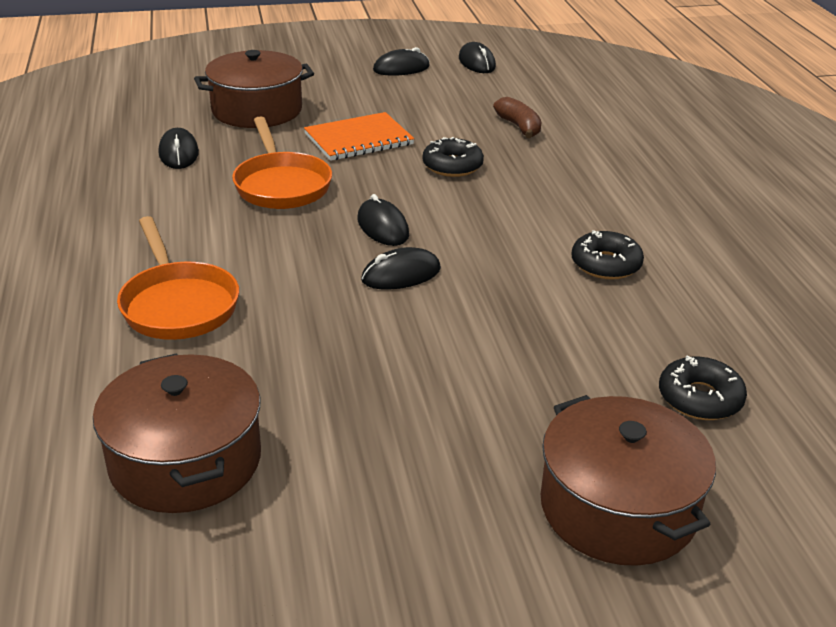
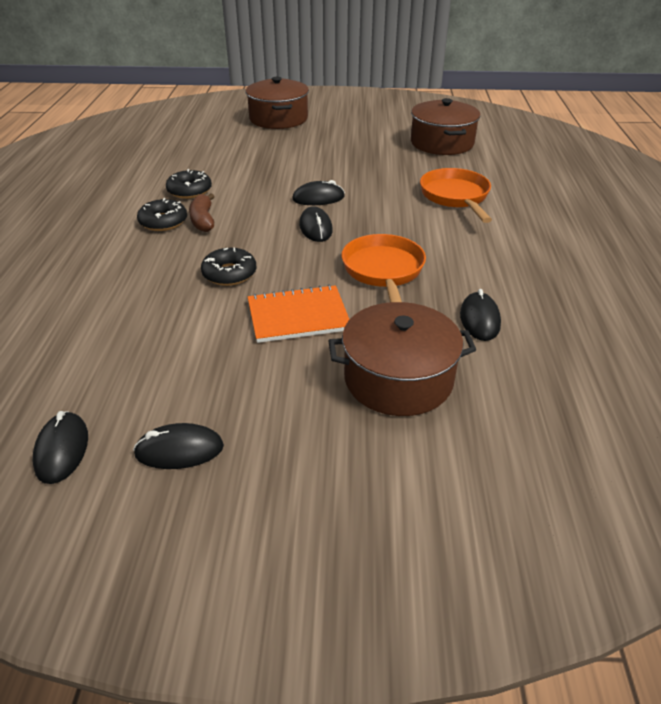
camera: 165 degrees left, 5 degrees up
brown banana [493,97,541,138] -> brown banana moved to [189,193,215,232]
black donut [659,355,747,420] -> black donut moved to [137,198,187,231]

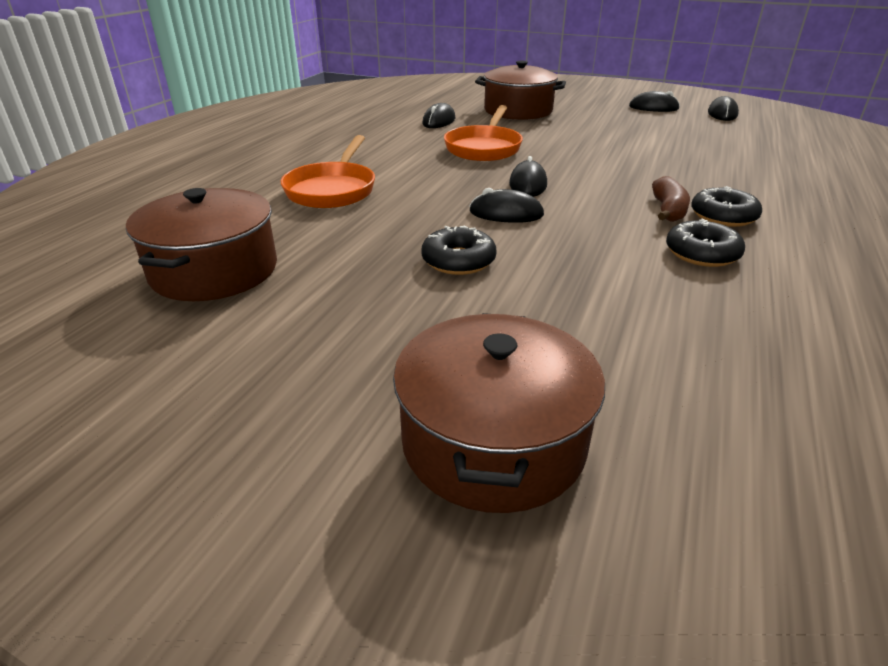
camera: 160 degrees left, 5 degrees down
black donut [201,248,256,286] -> black donut moved to [421,225,497,275]
orange notebook [248,285,350,343] -> none

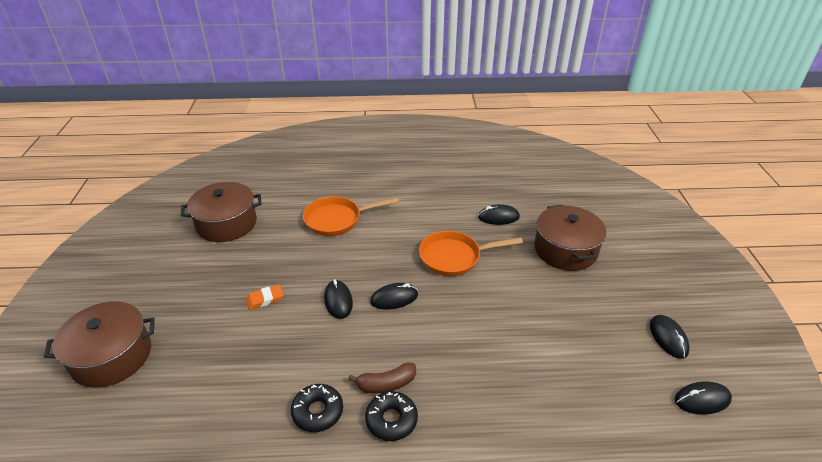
camera: 65 degrees right, 5 degrees up
black donut [421,225,497,275] -> orange eraser [246,285,283,310]

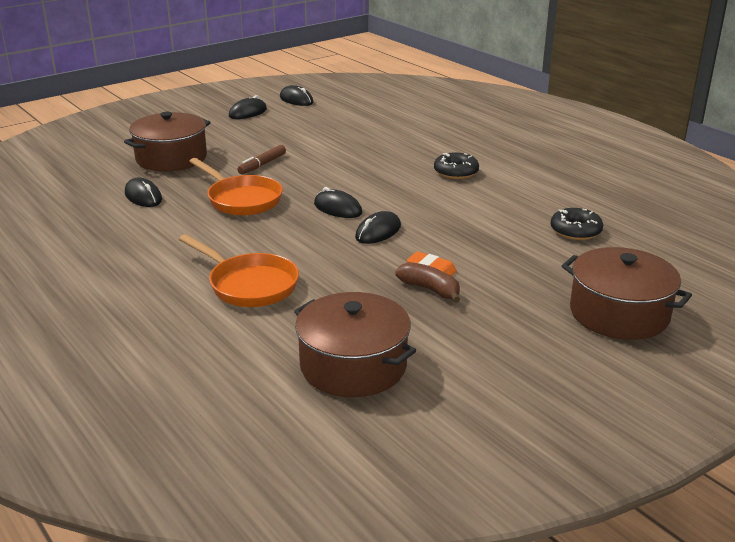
camera: 125 degrees left, 10 degrees down
black donut [291,384,343,432] -> black donut moved to [550,208,603,240]
brown banana [348,363,416,393] -> brown banana moved to [395,262,460,303]
none -> brown marker [237,145,286,174]

